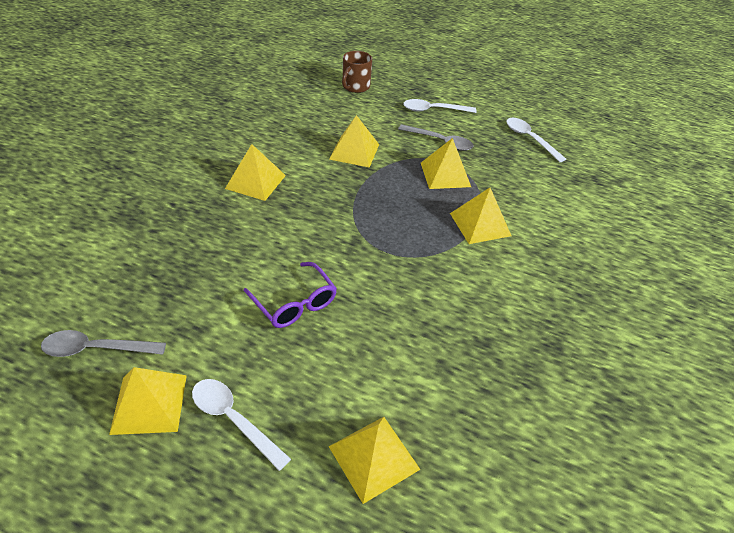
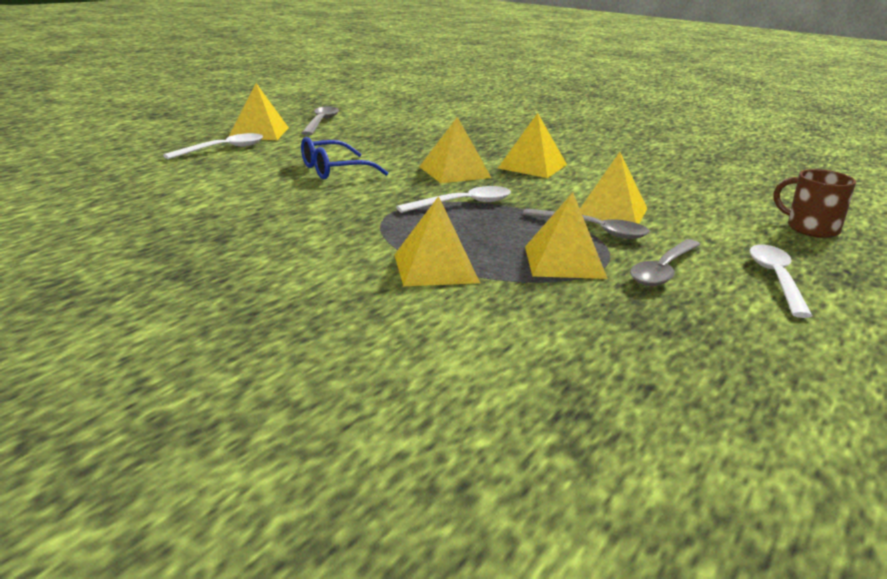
camera: 100 degrees right, 20 degrees down
purple glasses [244,262,337,328] -> blue glasses [301,137,388,180]
yellow pyramid [328,417,421,504] -> yellow pyramid moved to [419,117,492,183]
white spoon [506,118,566,162] -> white spoon moved to [396,186,511,213]
none -> grey spoon [522,209,650,239]

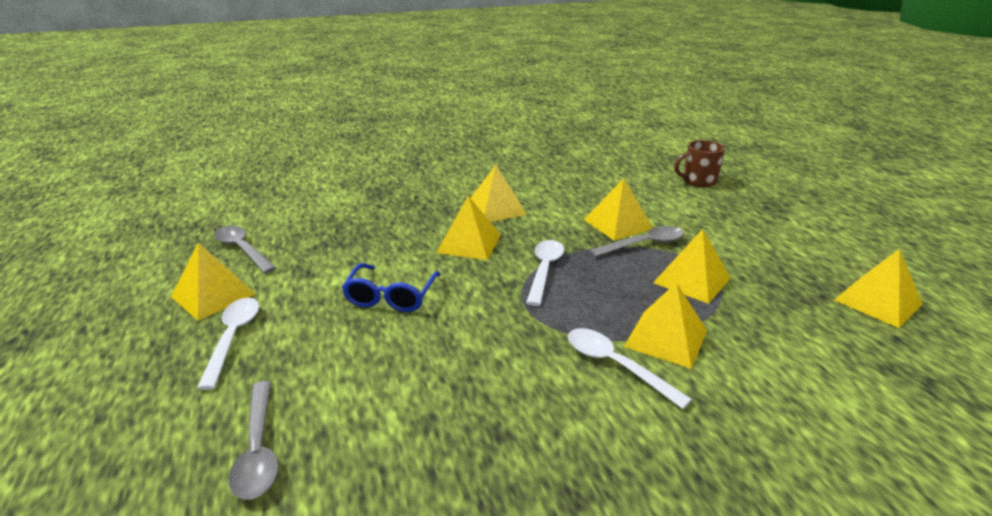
camera: 50 degrees left, 5 degrees up
grey spoon [630,239,701,286] -> grey spoon moved to [228,381,279,500]
white spoon [749,244,812,318] -> white spoon moved to [568,328,692,409]
none -> yellow pyramid [834,249,923,328]

